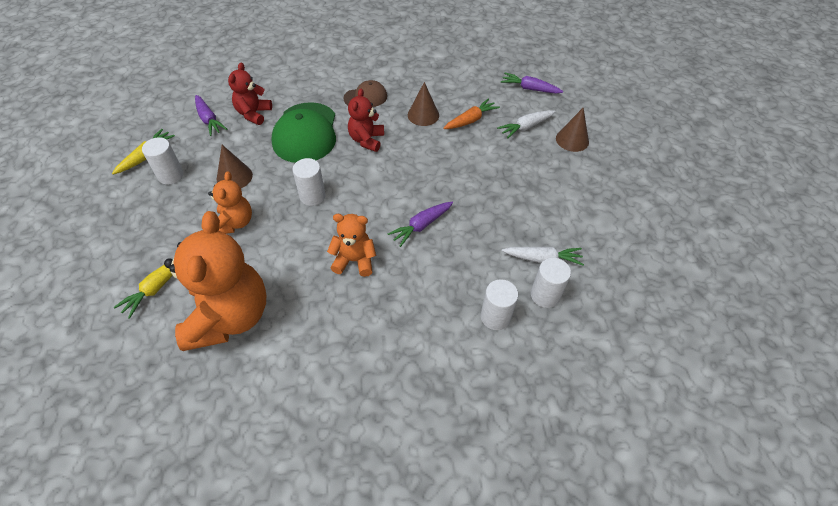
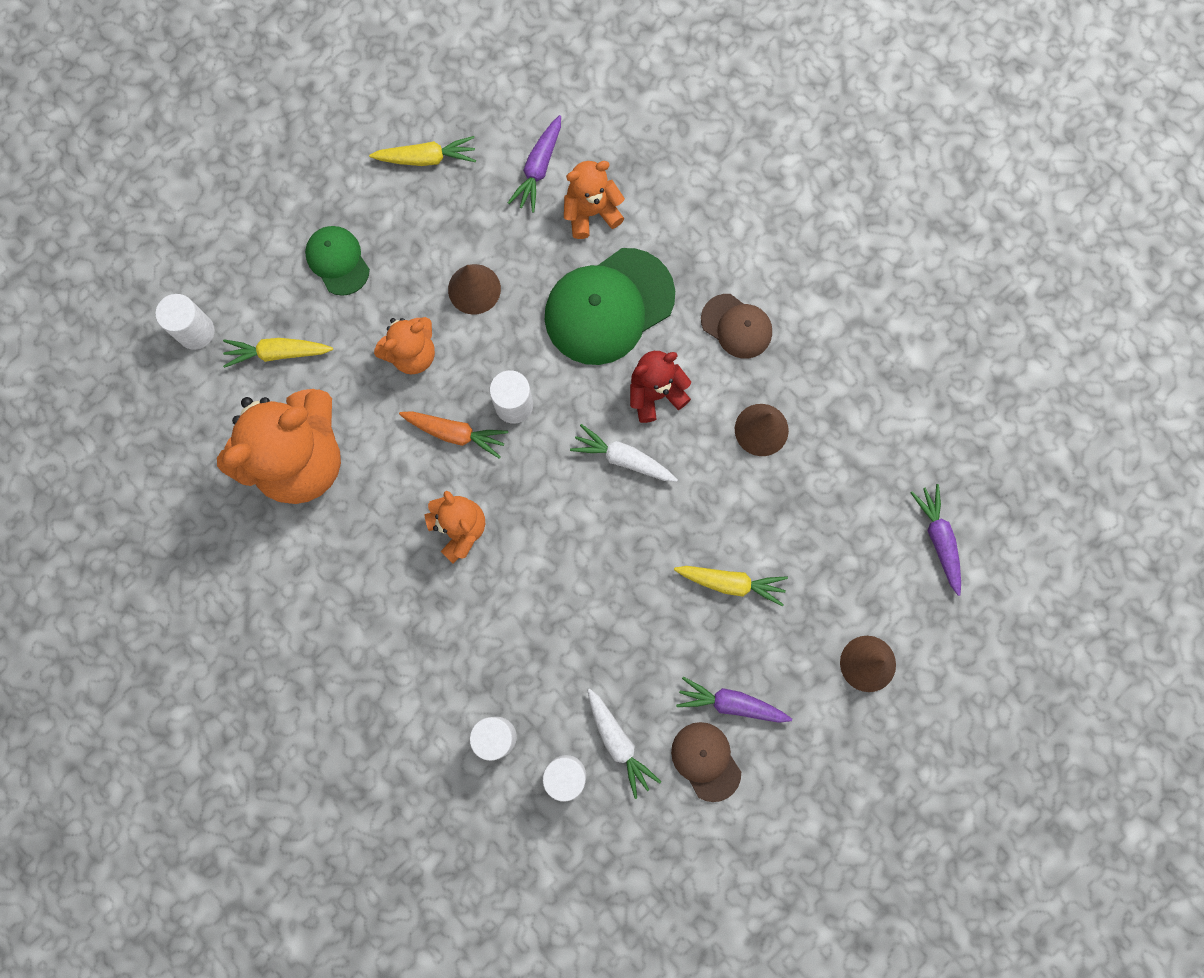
camera: 55 degrees right, 25 degrees up
white cylinder [142,137,184,184] -> white cylinder moved to [156,294,215,350]
red teddy bear [228,63,272,125] -> orange teddy bear [564,161,625,239]
purple carrot [388,202,453,247] -> purple carrot moved to [676,677,792,723]
orange carrot [443,98,500,129] -> orange carrot moved to [399,411,508,459]
white carrot [497,110,556,139] -> white carrot moved to [570,424,678,482]
none -> green cap [305,226,370,296]
none -> brown cap [671,722,741,802]
none -> yellow carrot [674,566,788,606]

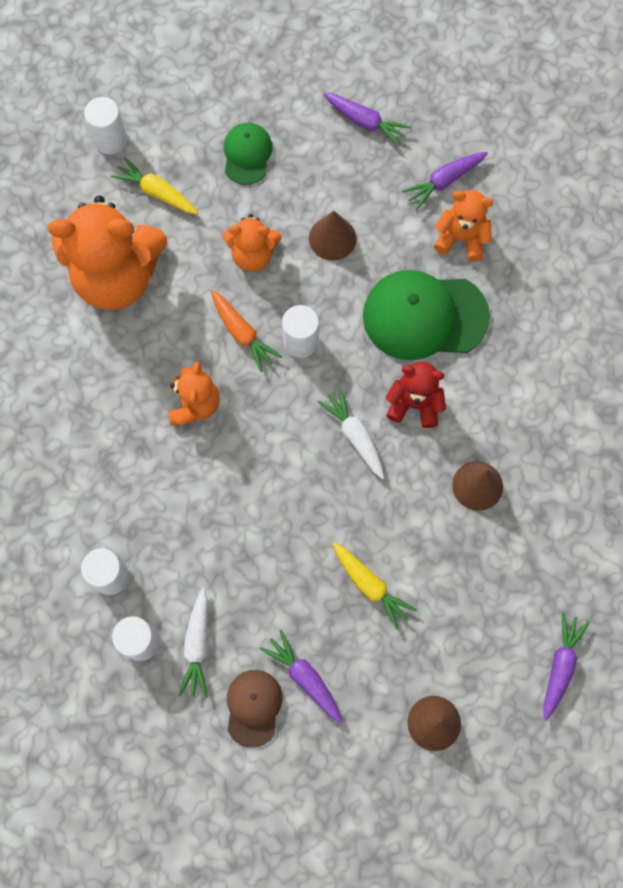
camera: 35 degrees right, 5 degrees down
yellow carrot [369,136,476,166] -> purple carrot [323,93,411,147]
brown cap [701,294,772,359] -> none

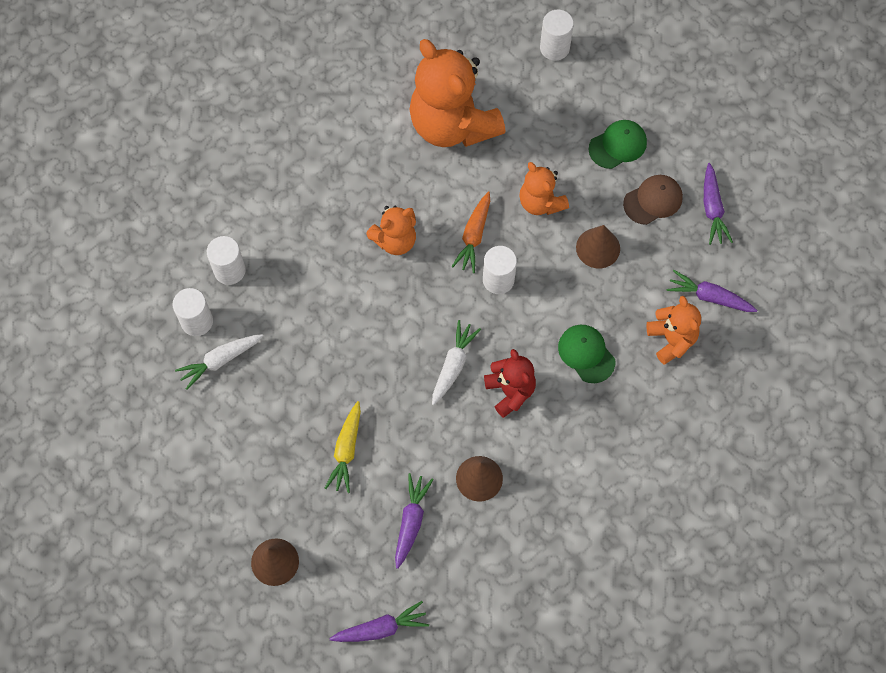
camera: 55 degrees right, 5 degrees down
yellow carrot [111,157,198,214] -> none
brown cap [227,670,283,748] -> brown cap moved to [623,175,683,225]
purple carrot [260,629,343,723] -> purple carrot moved to [395,473,434,569]
green cap [363,270,490,360] -> green cap [558,325,615,383], size x0.55

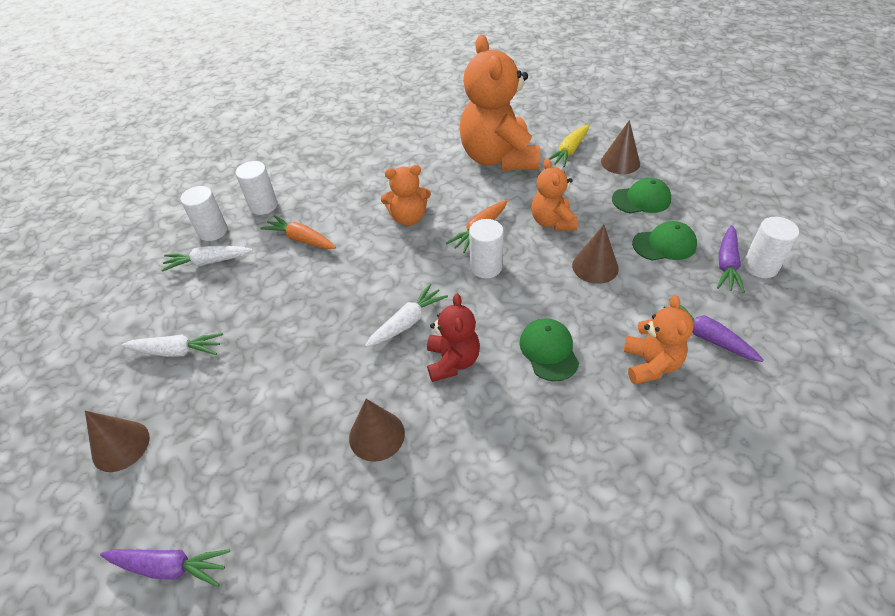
camera: 25 degrees right, 20 degrees down
yellow carrot [325,401,361,493] -> yellow carrot moved to [548,125,589,167]
purple carrot [395,473,434,569] -> none
white cylinder [540,10,574,61] -> white cylinder moved to [743,217,799,278]
brown cap [623,175,683,225] -> green cap [632,221,697,261]
none -> white carrot [121,333,223,357]
none -> orange carrot [261,215,336,249]
none -> brown cone [601,120,640,174]

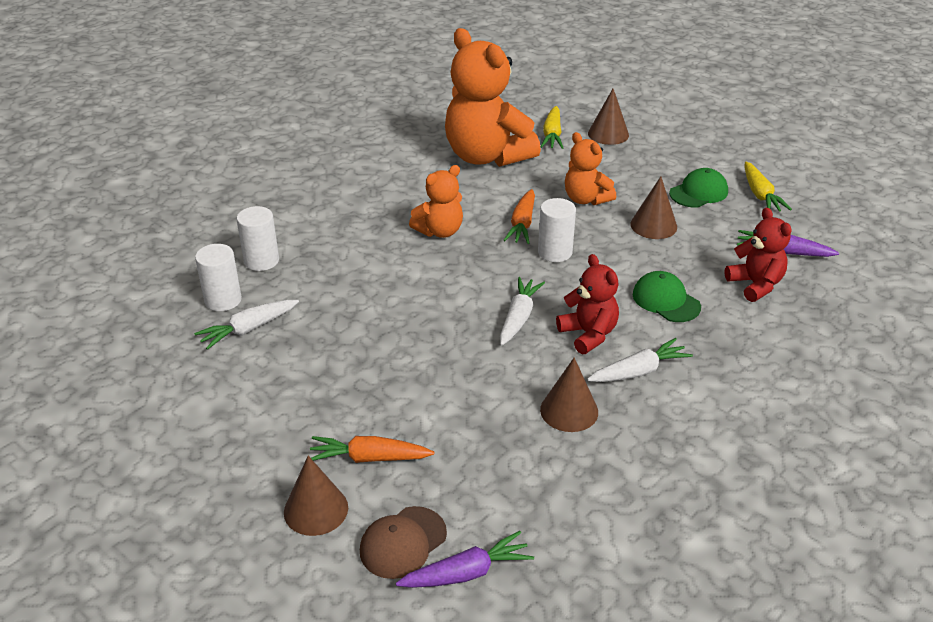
camera: 30 degrees left, 10 degrees down
white carrot [121,333,223,357] -> white carrot moved to [587,338,693,382]
orange carrot [261,215,336,249] -> orange carrot moved to [310,436,434,463]
green cap [612,178,671,213] -> none
orange teddy bear [624,295,694,384] -> red teddy bear [724,207,792,302]
purple carrot [717,225,745,293] -> yellow carrot [745,162,792,212]
white cylinder [743,217,799,278] -> none
none -> brown cap [360,506,447,579]

